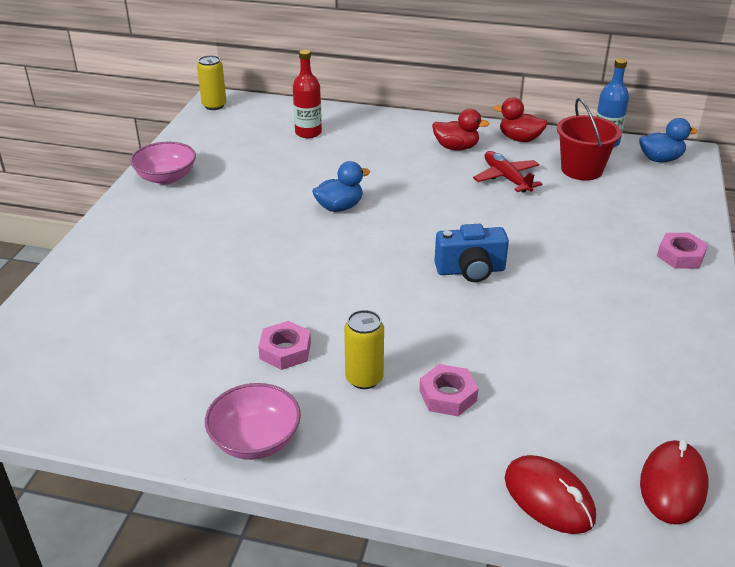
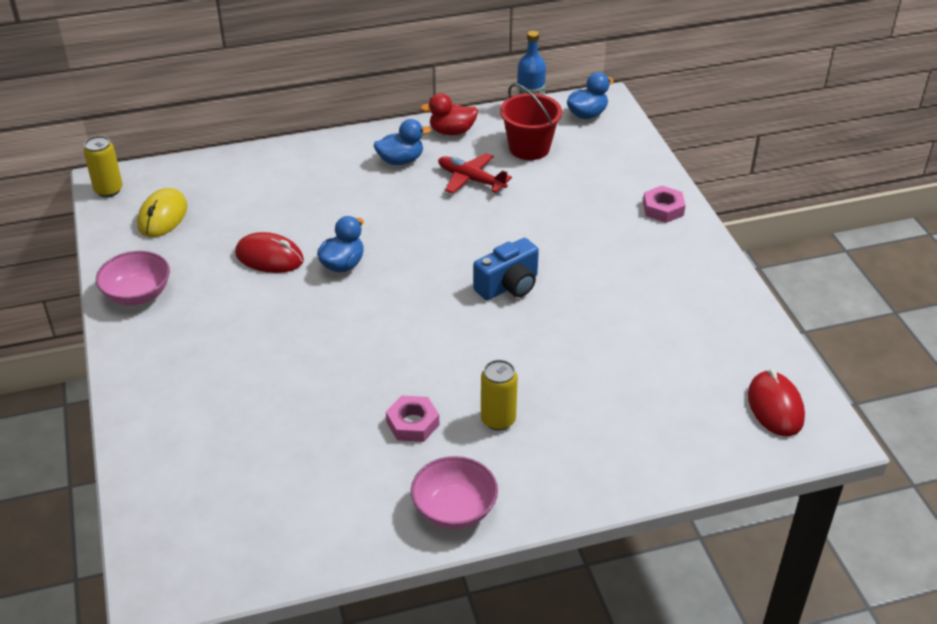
camera: 30 degrees left, 5 degrees up
red bottle [293,50,322,138] -> none
pink nut [419,364,478,416] -> none
red duck [432,109,489,151] -> blue duck [374,119,431,165]
red mouse [505,455,596,534] -> red mouse moved to [235,232,304,273]
none -> yellow mouse [137,188,187,237]

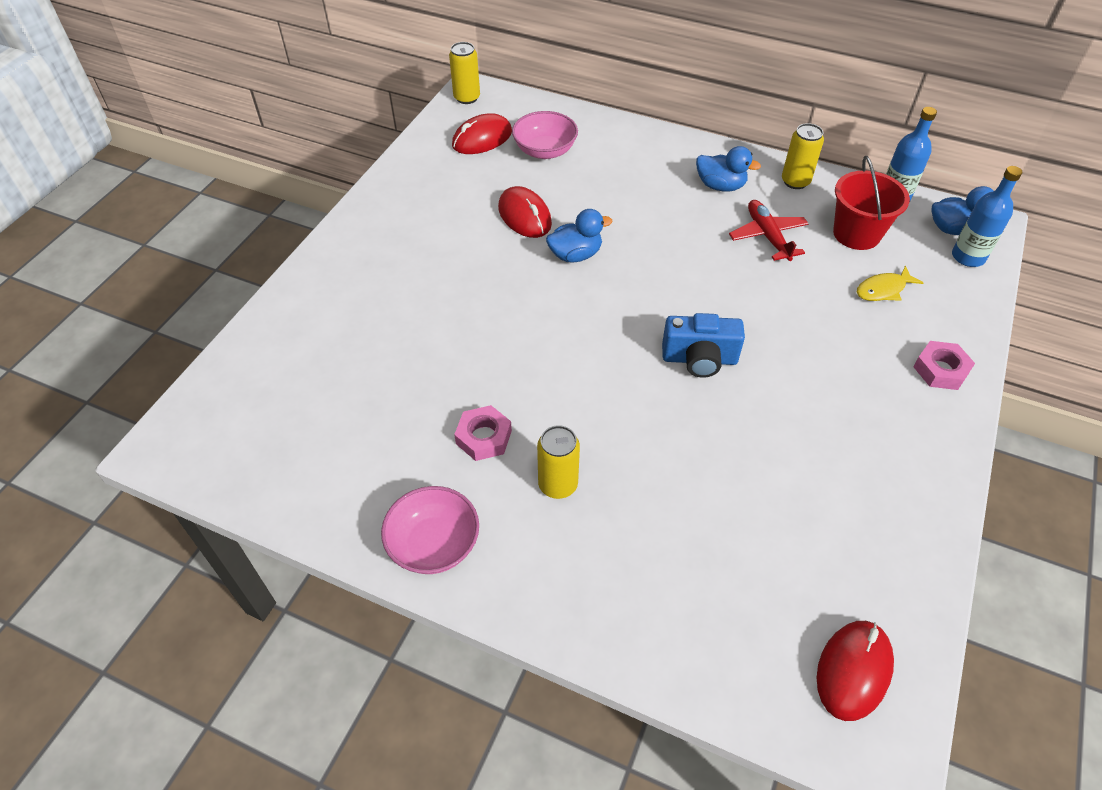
camera: 40 degrees right, 10 degrees up
pink bowl [96,251,170,305] -> pink bowl moved to [512,111,578,159]
yellow mouse [137,188,187,237] -> red mouse [452,113,512,154]
red duck [420,93,478,135] -> yellow can [782,123,824,189]
none -> yellow fish [857,266,923,301]
none -> blue bottle [952,166,1022,267]

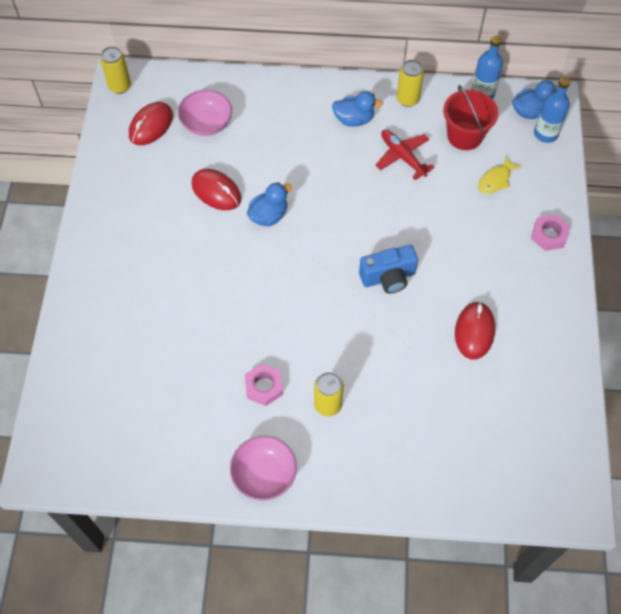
camera: 20 degrees left, 10 degrees up
red mouse [817,621,894,721] -> red mouse moved to [455,301,495,359]

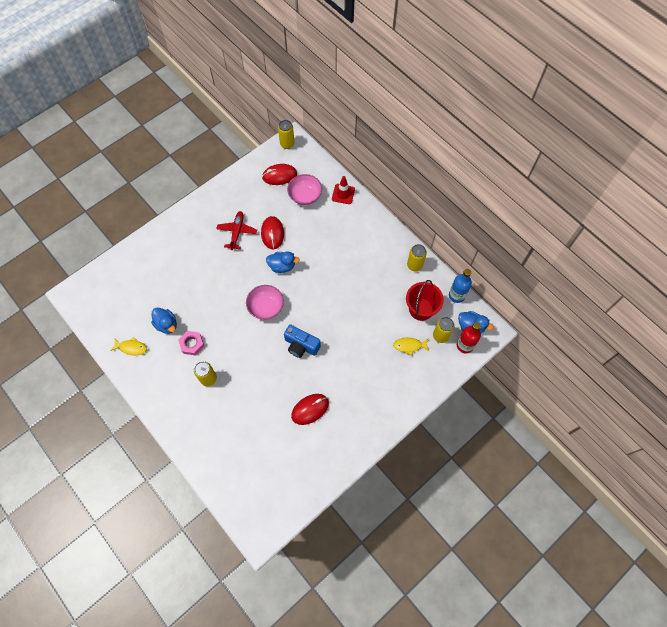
camera: 45 degrees right, 5 degrees up
pink bowl [230,436,297,501] -> pink bowl moved to [246,285,284,320]
blue duck [332,91,383,127] -> blue duck moved to [151,308,177,334]
red plane [376,130,435,180] -> red plane moved to [216,211,257,250]
pink nut [531,214,570,251] -> none
blue bottle [534,77,571,143] -> red bottle [457,322,481,353]
none -> yellow fish [110,337,147,355]
none -> red traffic cone [332,176,355,204]
none -> yellow can [433,317,455,343]

